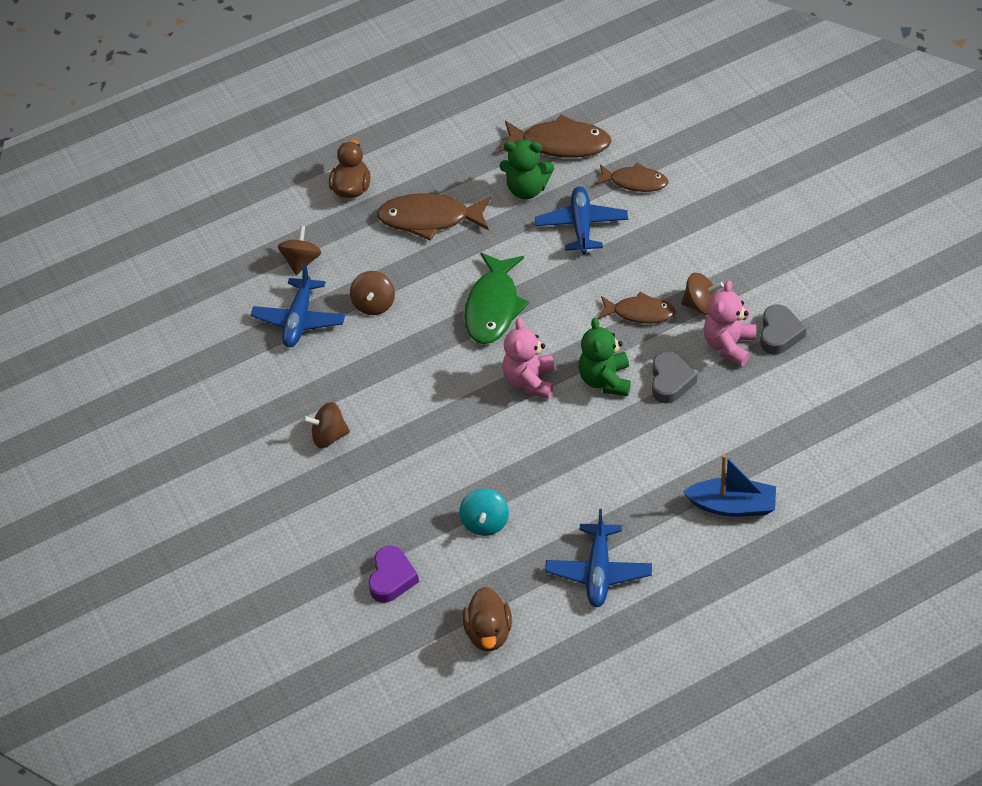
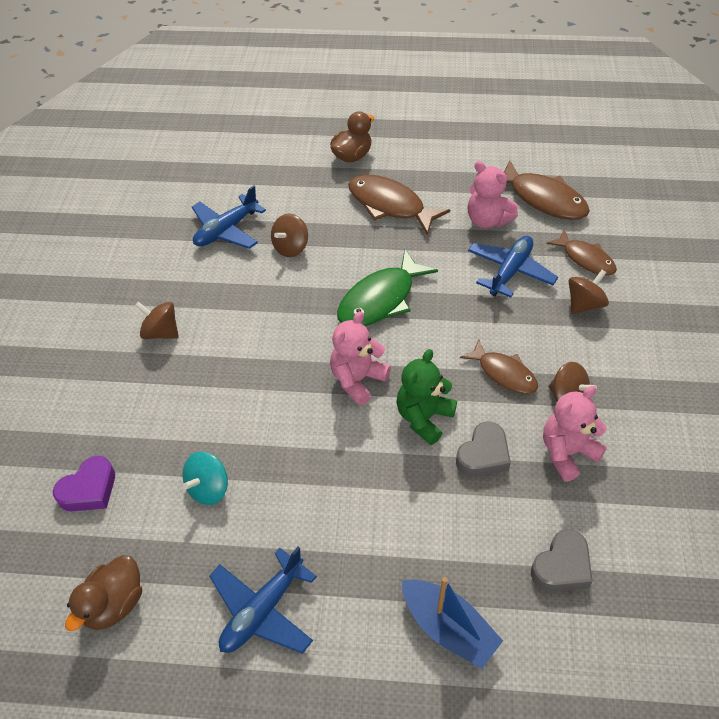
camera: 30 degrees right, 0 degrees up
brown spinning top [278,226,322,275] -> brown spinning top moved to [568,270,609,314]
green teddy bear [500,140,554,199] -> pink teddy bear [468,161,518,228]
grey heart [760,304,806,355] -> grey heart moved to [531,529,593,592]

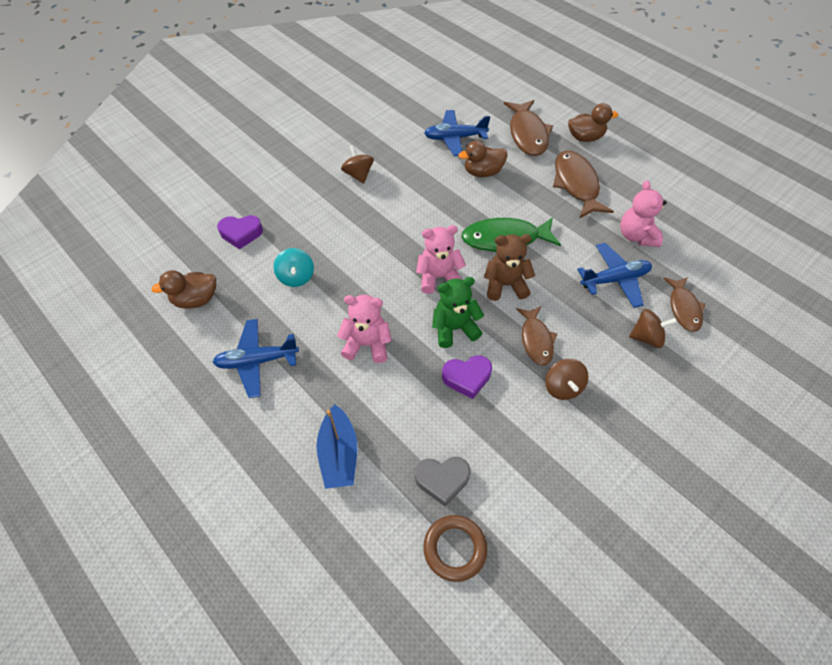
camera: 40 degrees right, 5 degrees up
turquoise spinning top [183,452,228,505] -> turquoise spinning top turned 90 degrees counterclockwise [274,248,314,287]
brown spinning top [271,213,308,257] -> brown duck [458,140,507,177]
grey heart [456,421,511,477] -> purple heart [442,355,492,399]
brown fish [504,160,590,220] -> brown fish moved to [504,100,553,156]
pink teddy bear [543,386,607,482] -> pink teddy bear moved to [337,295,392,363]
none -> brown ring [423,515,487,582]
none -> brown teddy bear [484,234,535,301]

